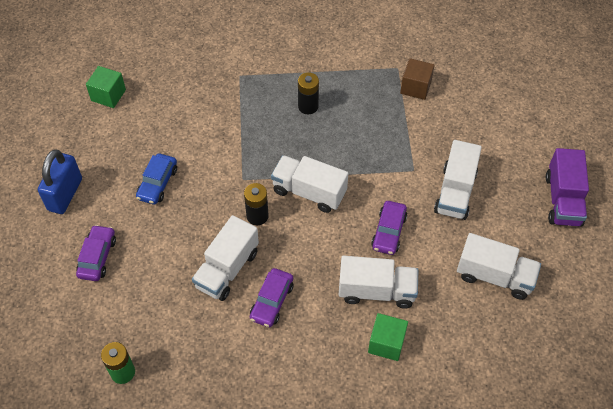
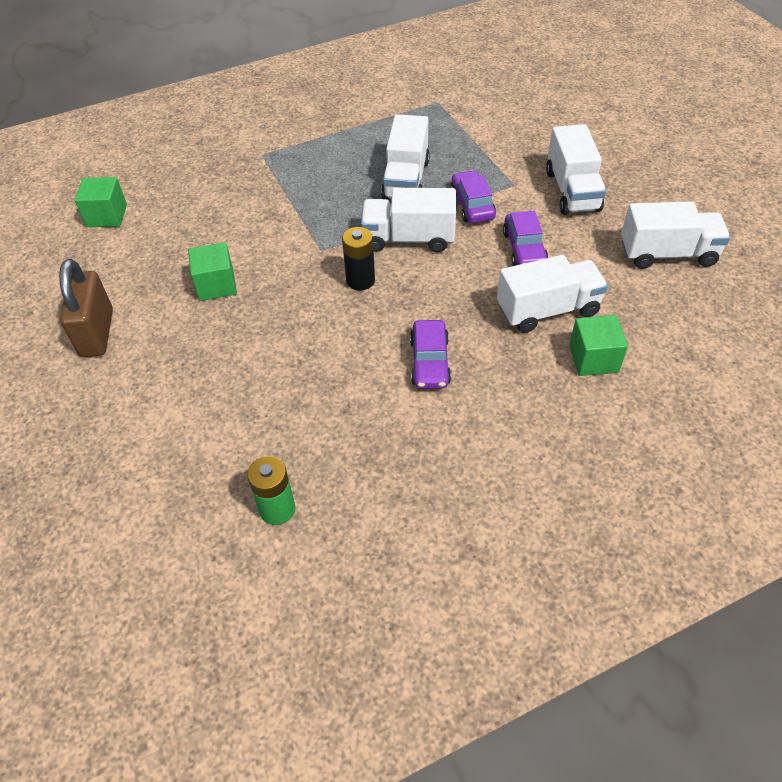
camera: 20 degrees left, 5 degrees down
blue padlock [38,149,82,214] -> brown padlock [59,259,113,357]
purple car [76,225,116,281] -> purple car moved to [451,170,496,223]
blue car [136,153,177,204] -> green cube [188,242,237,301]
white truck [192,215,259,301] -> white truck moved to [381,114,430,200]
black battery [298,72,319,114] -> none
brown cube [400,58,435,100] -> none
purple truck [546,148,589,227] -> none

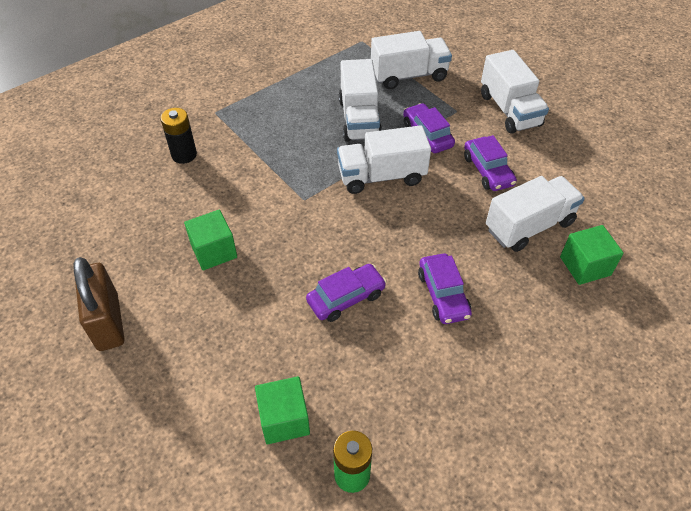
camera: 15 degrees left, 0 degrees up
green cube [75,177,127,227] -> green cube moved to [255,376,310,444]
black battery [342,227,375,291] -> black battery moved to [160,108,197,164]
white truck [621,201,730,269] -> white truck moved to [371,31,452,89]
none -> purple car [306,264,387,322]

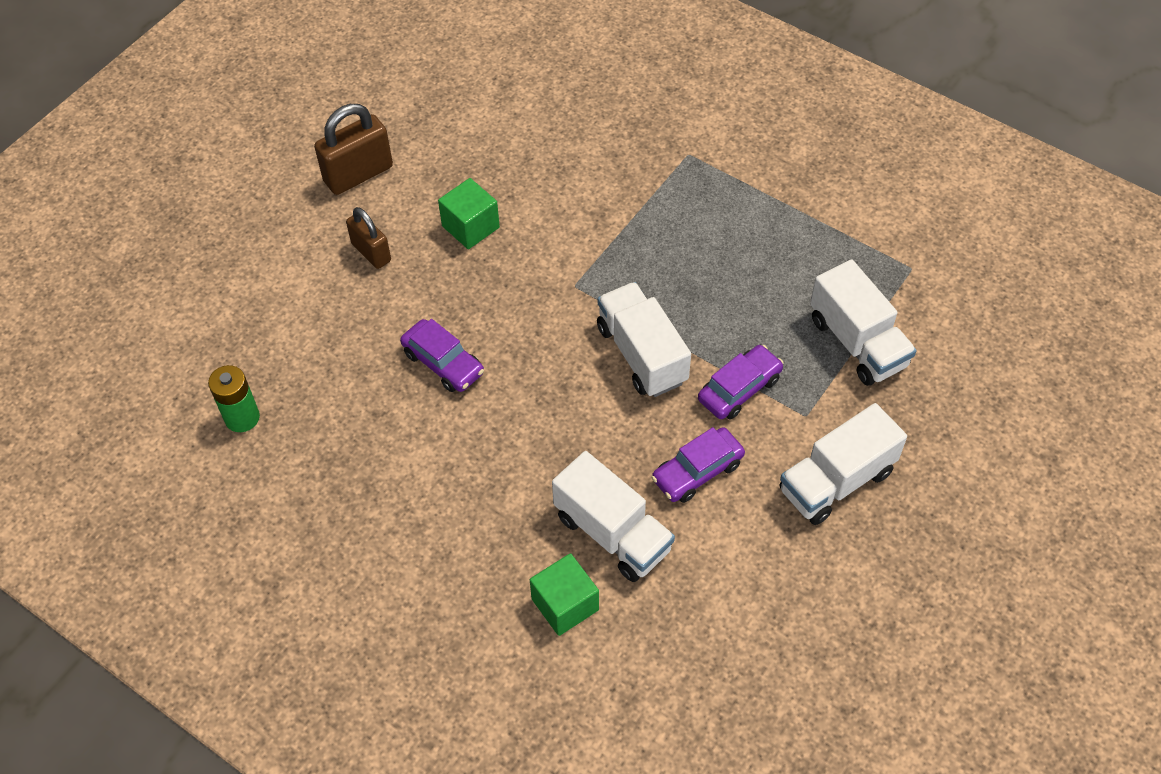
camera: 75 degrees right, 5 degrees up
black battery [160,108,197,164] -> none
green cube [255,376,310,444] -> none
white truck [339,59,382,142] -> none
purple car [418,253,472,324] -> none
none -> brown padlock [346,207,391,269]

